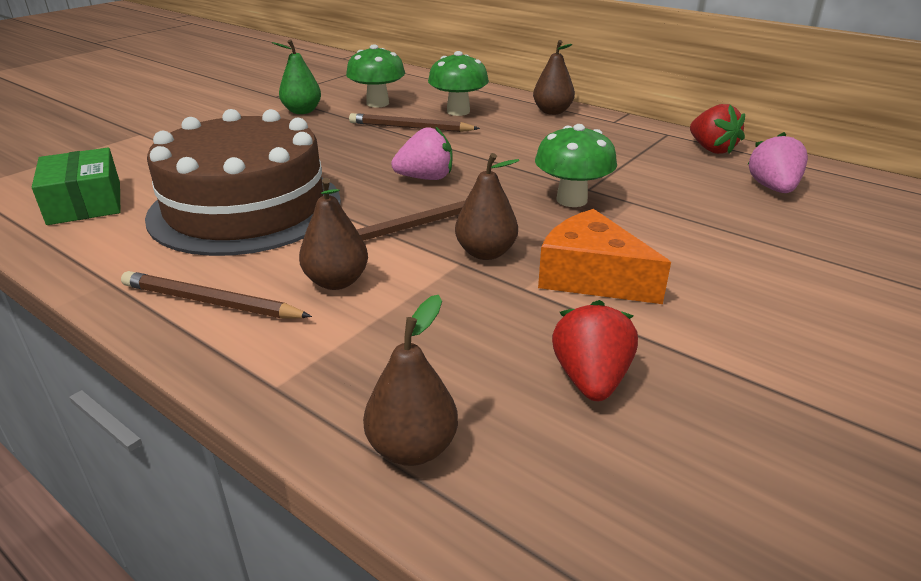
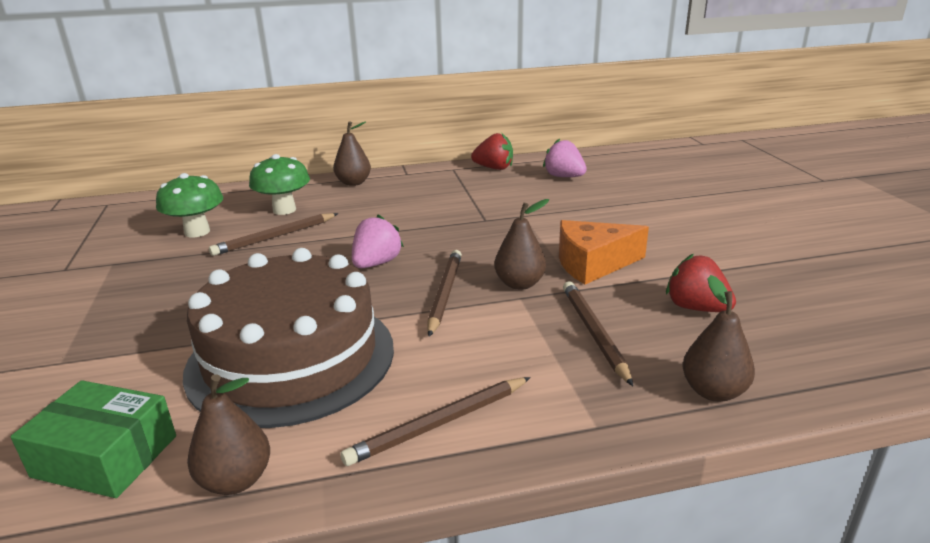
camera: 50 degrees left, 5 degrees down
green pear [272,40,321,114] -> none
brown pear [299,178,368,290] -> brown pear moved to [187,374,270,495]
green mushroom [535,124,617,207] -> none
none -> brown pencil [563,281,633,386]

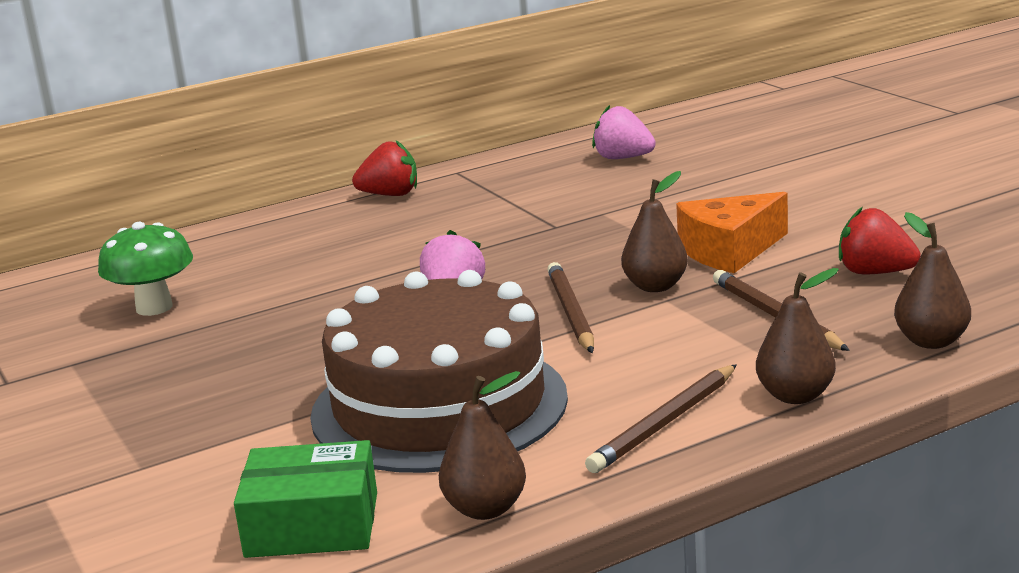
camera: 15 degrees left, 5 degrees down
brown pencil [209,213,338,256] -> none
green mushroom [249,154,310,215] -> none
brown pear [333,121,371,186] -> brown pear moved to [756,268,839,404]
red strawberry [471,133,513,170] -> red strawberry moved to [352,140,417,196]

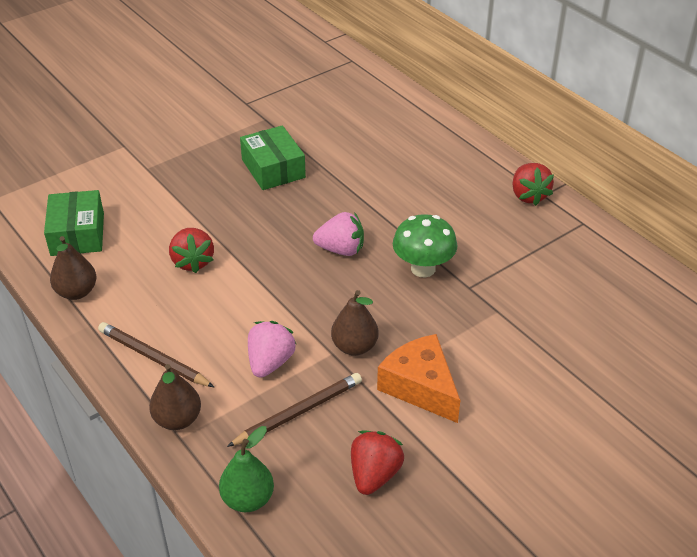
camera: 80 degrees right, 20 degrees up
green mushroom [98,222,193,316] -> green mushroom moved to [393,214,457,277]
brown cake [310,270,568,473] -> red strawberry [169,228,214,273]
brown pencil [547,262,594,353] -> none
pink strawberry [592,105,656,159] -> pink strawberry moved to [248,321,296,378]
brown pear [894,212,971,349] -> green pear [219,426,274,512]
none -> green box [240,125,306,190]

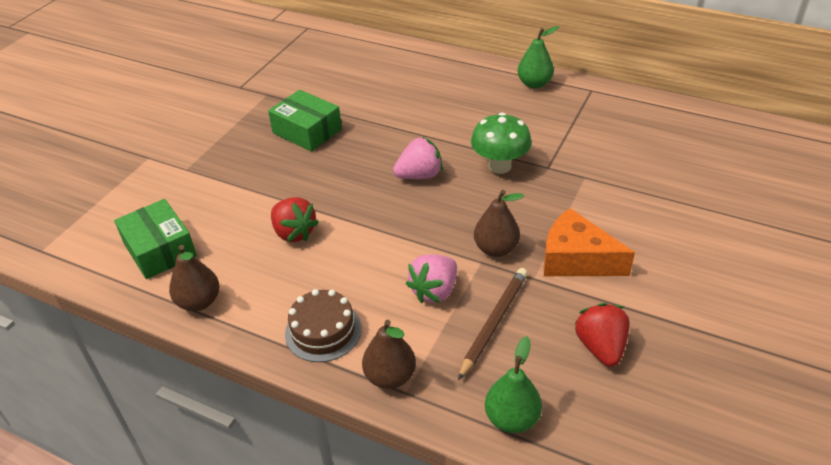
camera: 25 degrees left, 0 degrees up
brown pencil [98,322,214,387] -> brown cake [285,289,361,362]
pink strawberry [248,321,296,378] -> pink strawberry turned 135 degrees counterclockwise [406,254,457,303]
red strawberry [512,163,554,206] -> green pear [517,26,559,89]

